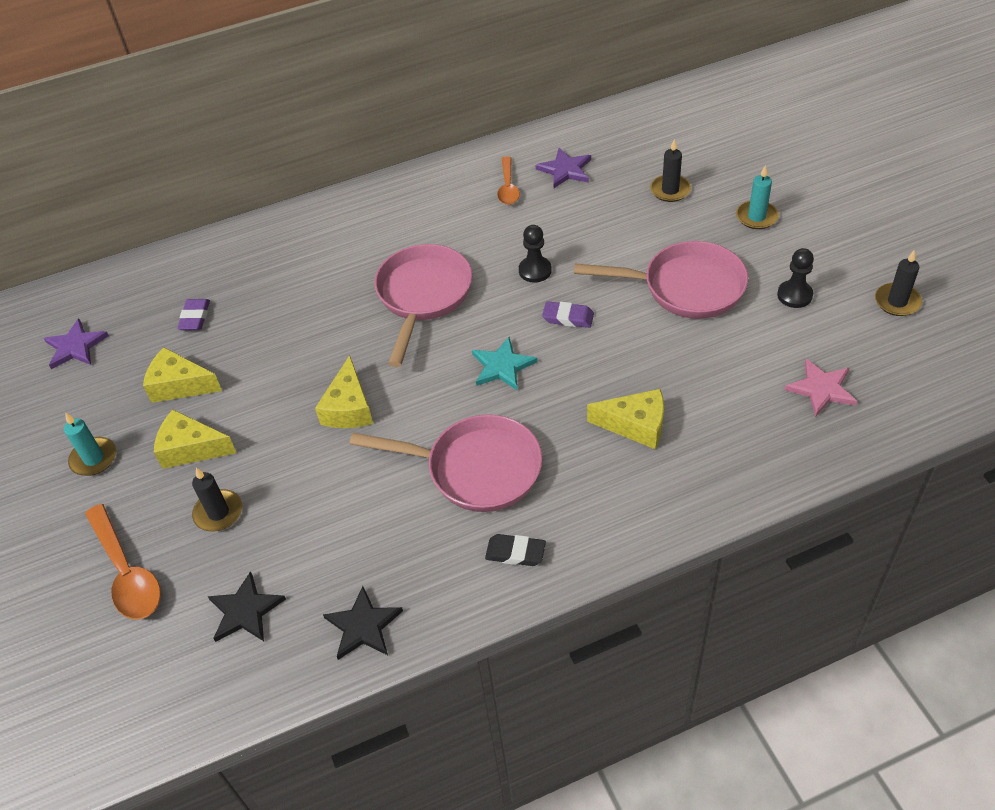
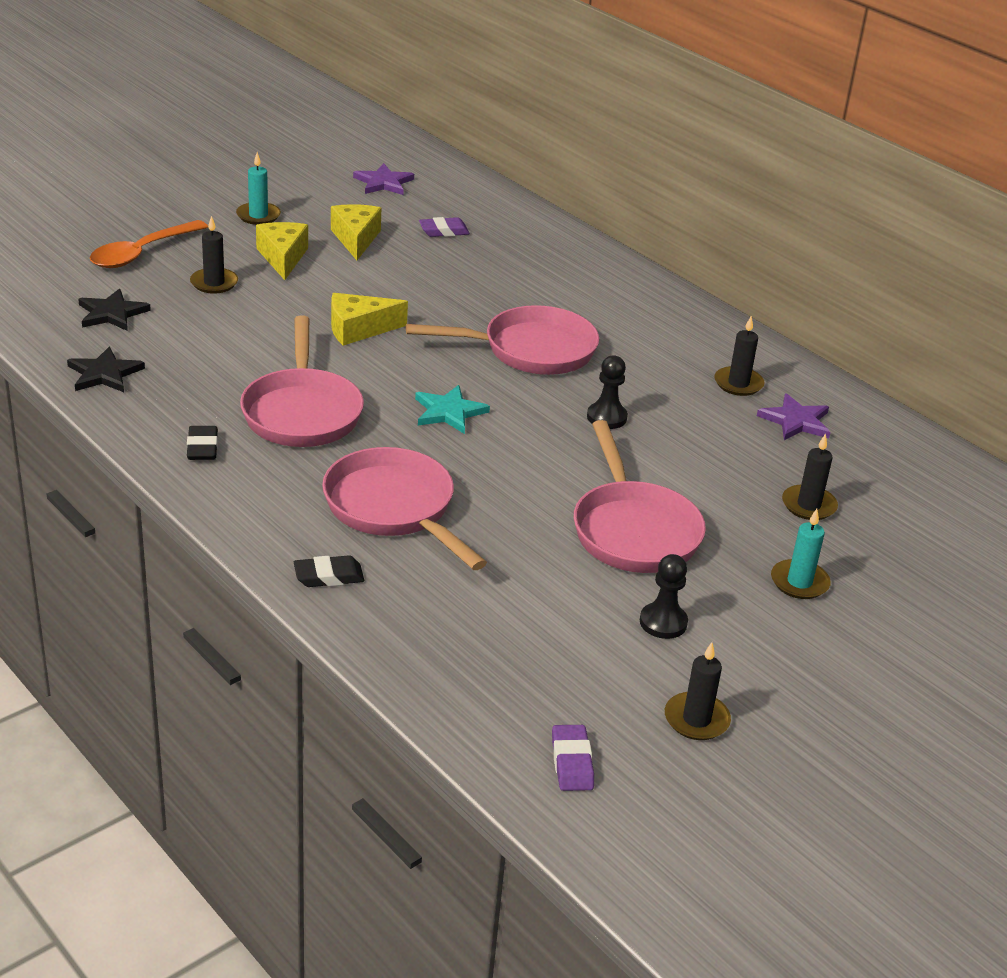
camera: 65 degrees right, 15 degrees down
orange spoon [497,156,520,205] -> black candle [714,316,765,396]
purple eraser [542,301,594,328] -> purple eraser moved to [552,725,594,791]
yellow cheese [587,389,664,449] -> pink pan [322,447,487,570]
pink star [784,359,857,417] -> none
none -> black eraser [294,555,364,587]

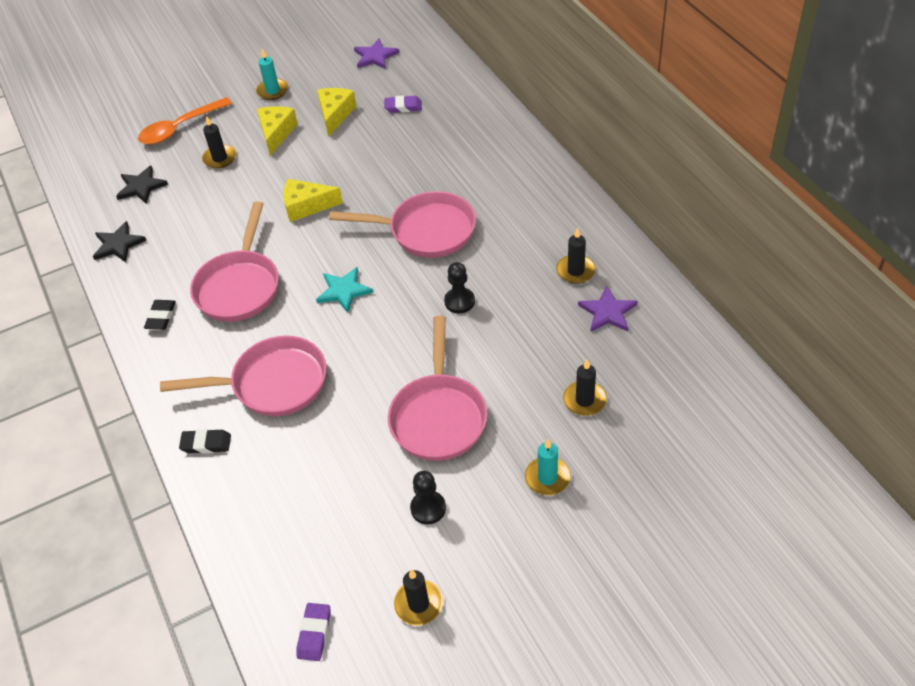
camera: 20 degrees right, 15 degrees up
pink pan [322,447,487,570] -> pink pan turned 105 degrees clockwise [160,336,326,416]

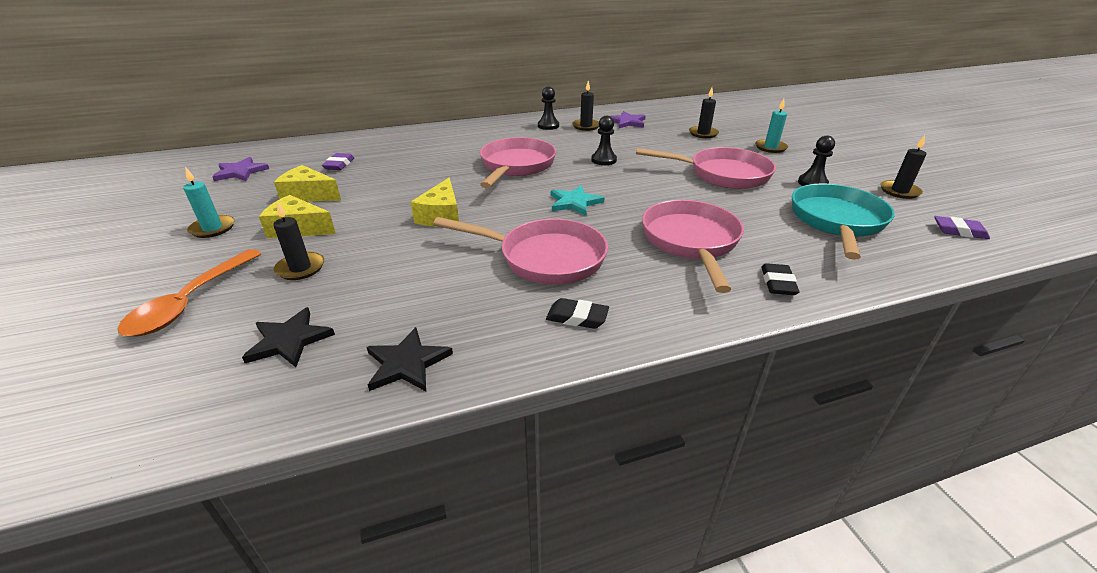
camera: 85 degrees left, 15 degrees down
orange spoon [138,97,232,145] -> orange spoon turned 45 degrees clockwise [118,249,262,337]
none -> black pawn [538,86,559,130]
none -> turquoise pan [792,183,895,260]

